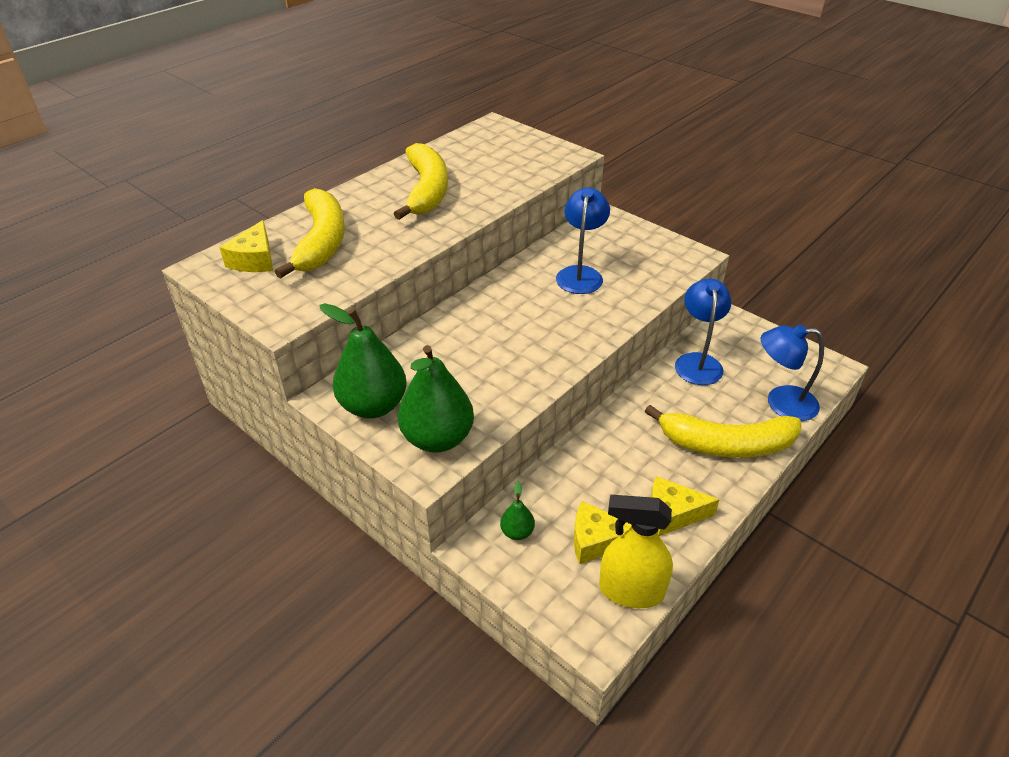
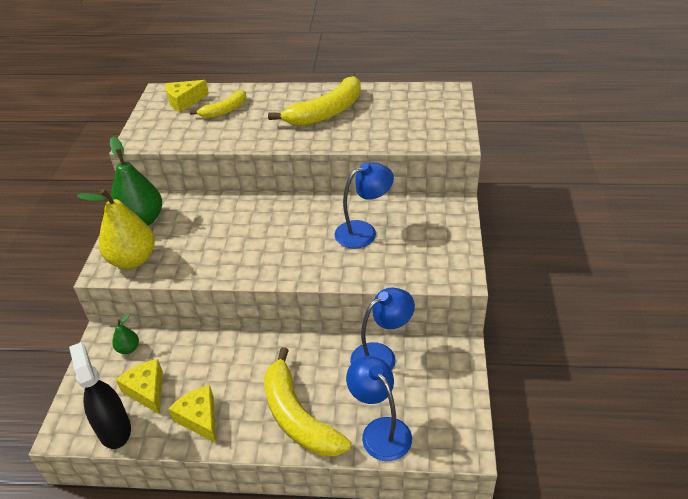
camera: 55 degrees right, 0 degrees up
yellow banana [275,188,345,279] -> yellow banana [190,90,246,118], size x0.59
green pear [398,345,474,453] -> yellow pear [77,189,155,269]
yellow spray bottle [599,495,673,608] -> black spray bottle [69,342,131,449]

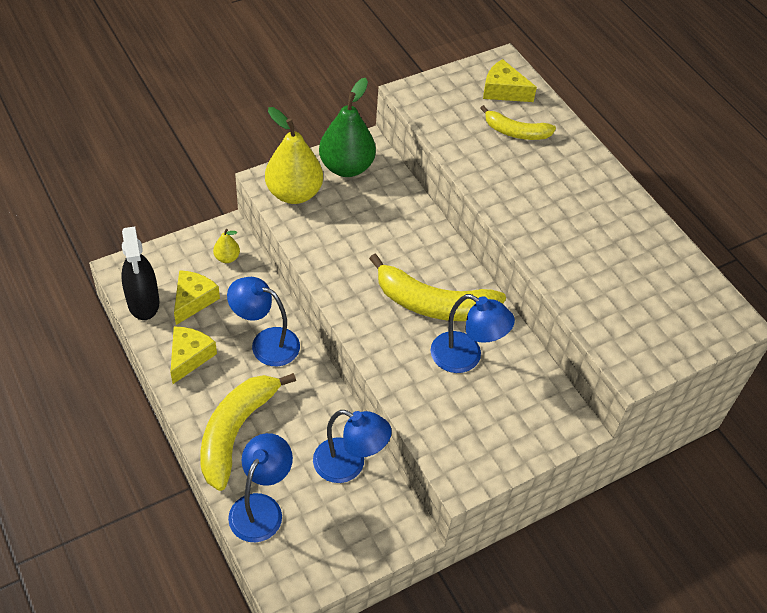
camera: 50 degrees right, 10 degrees up
black spray bottle [69,342,131,449] -> black spray bottle turned 135 degrees clockwise [121,226,160,320]
green pear [112,314,139,354] -> yellow pear [213,229,240,263]
yellow banana [268,76,361,126] -> yellow banana moved to [369,254,506,321]
none -> blue lamp [227,277,300,366]

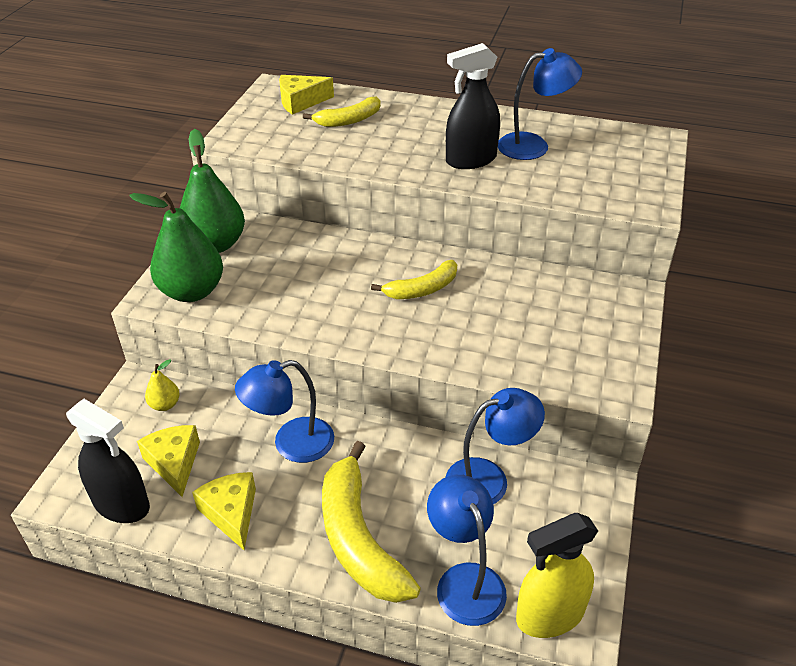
camera: 40 degrees left, 10 degrees down
yellow pear [265,107,323,204] -> green pear [129,192,223,302]
yellow banana [369,254,506,321] -> yellow banana [371,260,457,299], size x0.59
blue lamp [430,294,515,373] -> blue lamp moved to [498,48,582,160]
none -> black spray bottle [446,43,500,169]
none -> yellow spray bottle [516,513,598,638]

